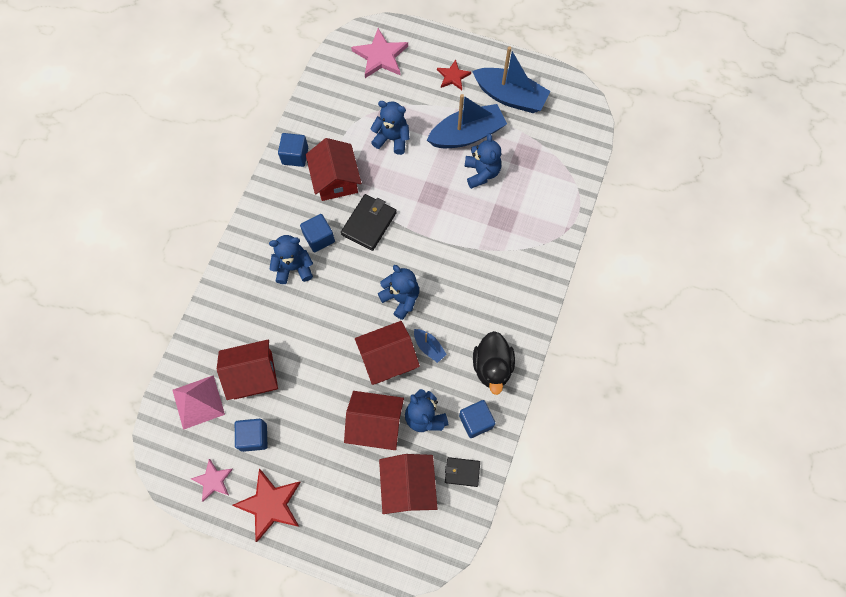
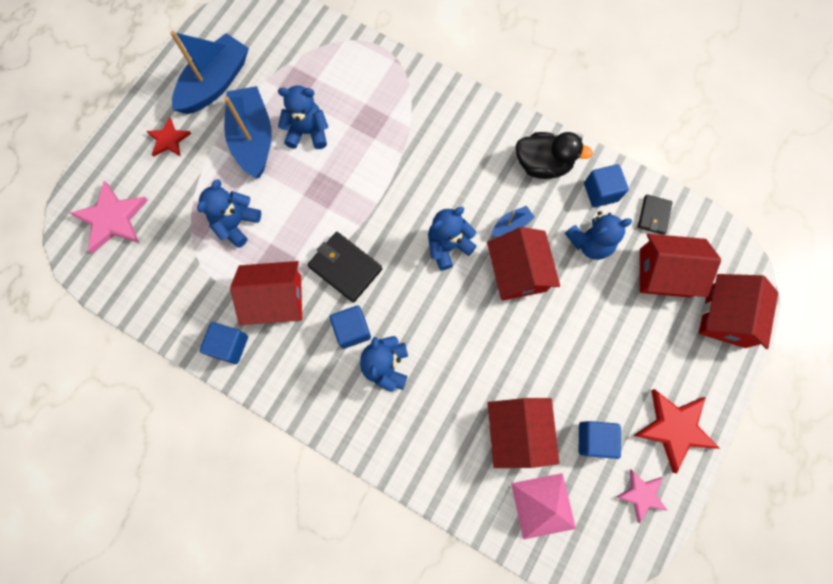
camera: 80 degrees left, 5 degrees up
red house [344,391,404,450] -> red house moved to [699,274,778,349]

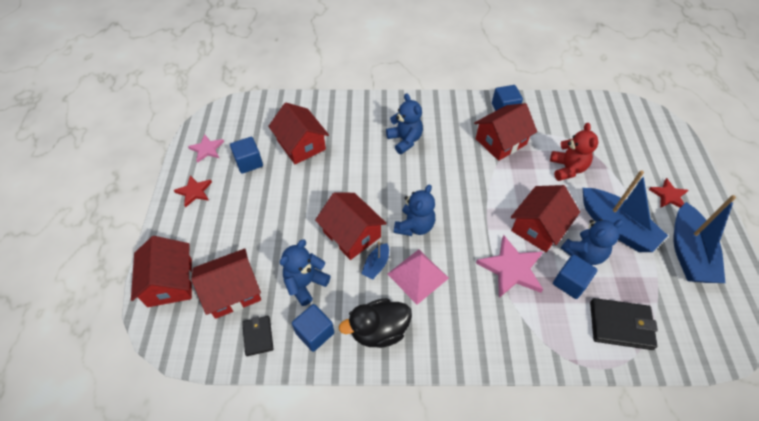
camera: 150 degrees right, 20 degrees down
pink star [70,181,148,254] -> pink star moved to [476,235,543,298]
blue teddy bear [197,179,261,248] -> red teddy bear [550,123,598,181]
black wallet [307,232,382,303] -> black wallet moved to [590,298,658,350]
blue cube [330,305,371,349] -> blue cube moved to [553,254,597,299]
pink pyramid [511,473,576,540] -> pink pyramid moved to [388,249,449,305]
red star [633,389,720,473] -> red star [174,175,212,207], size x0.60
none -> red house [511,185,580,252]

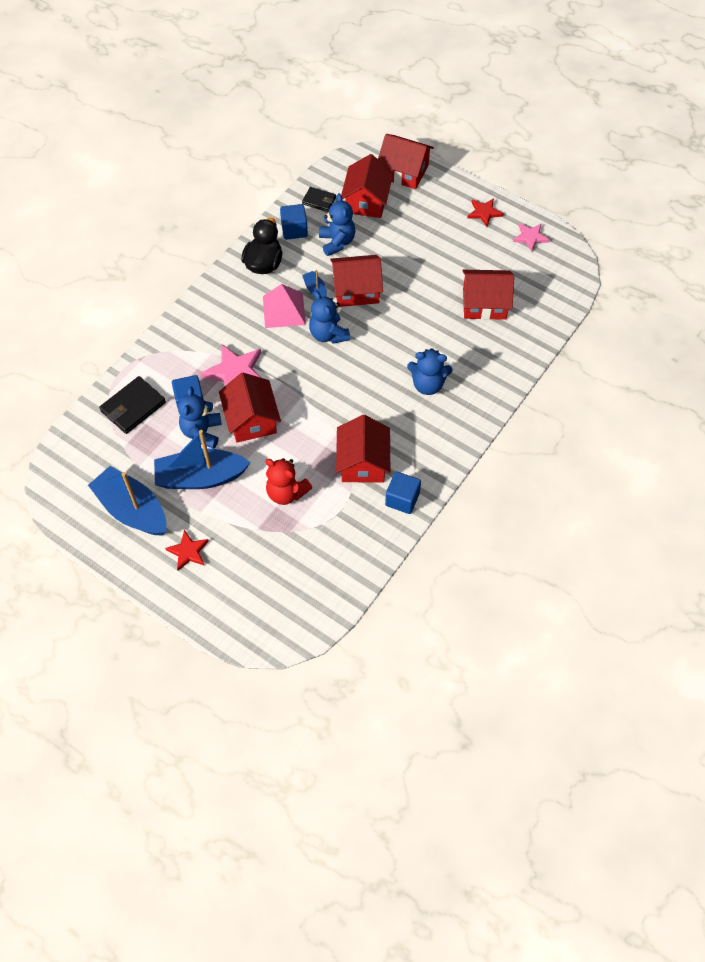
camera: 125 degrees right, 5 degrees up
blue cube [230,137,263,174] -> none

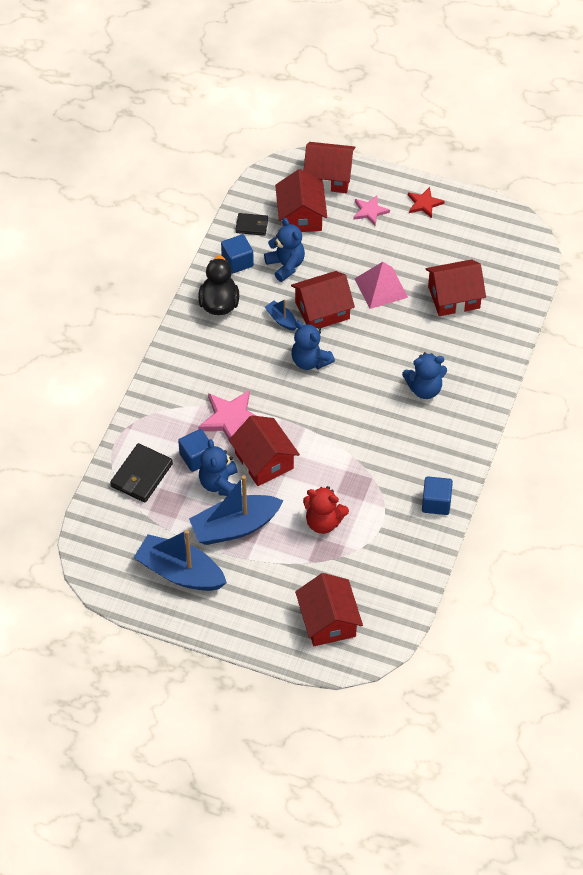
camera: 15 degrees left, 5 degrees down
red star [165,530,209,571] -> none
pink pyramid [263,284,306,328] -> pink pyramid moved to [355,262,408,309]
red house [336,415,390,483] -> red house moved to [295,573,363,646]
pink star [513,223,550,252] -> pink star moved to [353,195,390,226]

